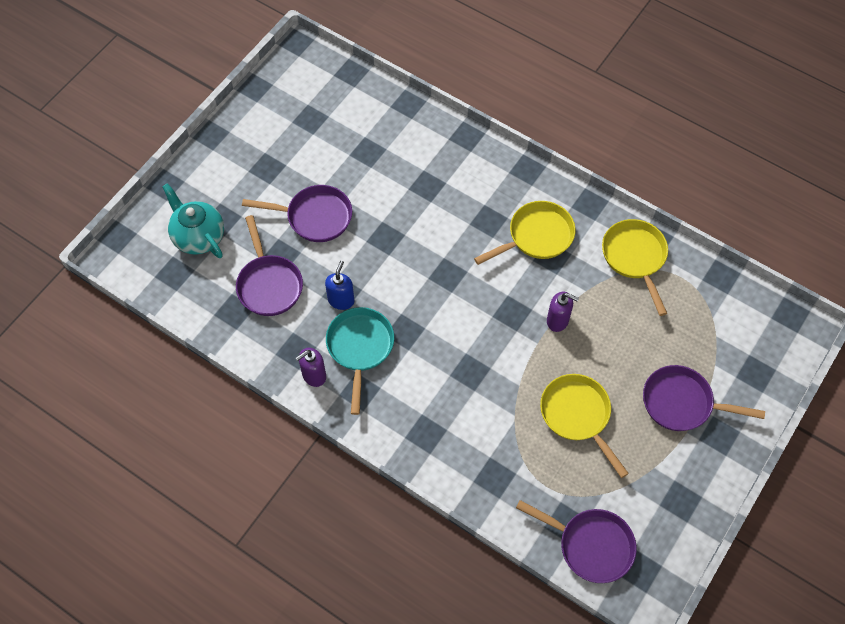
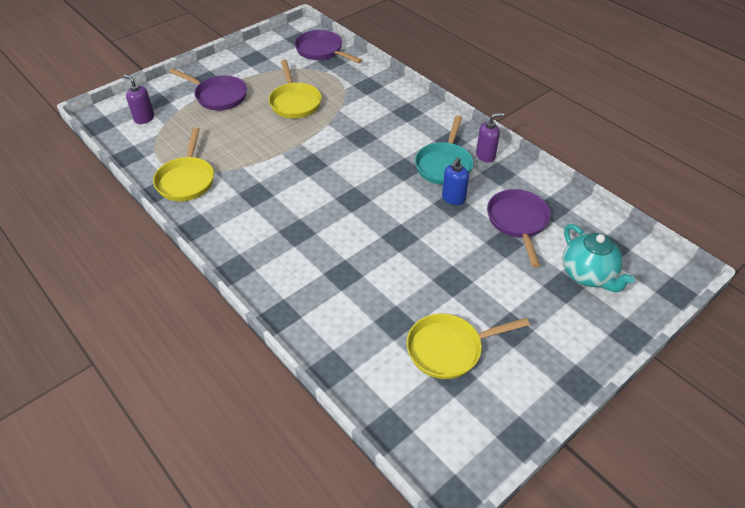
camera: 165 degrees left, 15 degrees down
purple pan [242,185,352,242] -> none
yellow pan [474,201,576,265] -> yellow pan moved to [407,314,530,379]
purple soap dispenser [547,292,579,332] -> purple soap dispenser moved to [123,75,154,124]

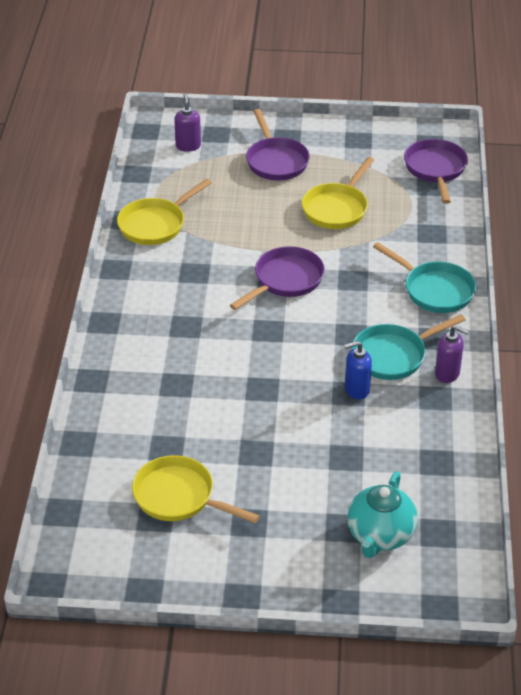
camera: 45 degrees right, 5 degrees down
purple pan [487,189,551,267] -> purple pan moved to [230,246,325,310]
none -> turquoise pan [373,242,476,313]

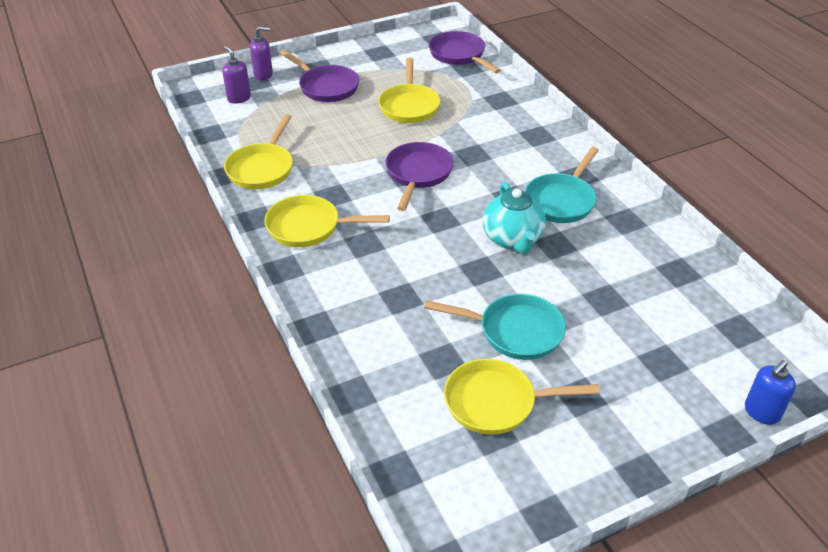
camera: 30 degrees left, 0 degrees up
blue soap dispenser [344,341,372,400] -> blue soap dispenser moved to [745,360,796,425]
turquoise teapot [347,472,418,558] -> turquoise teapot moved to [482,182,546,254]
turquoise pan [373,242,476,313] -> turquoise pan moved to [424,294,566,360]
purple soap dispenser [435,325,469,383] -> purple soap dispenser moved to [250,27,273,80]
none -> yellow pan [264,195,390,247]

